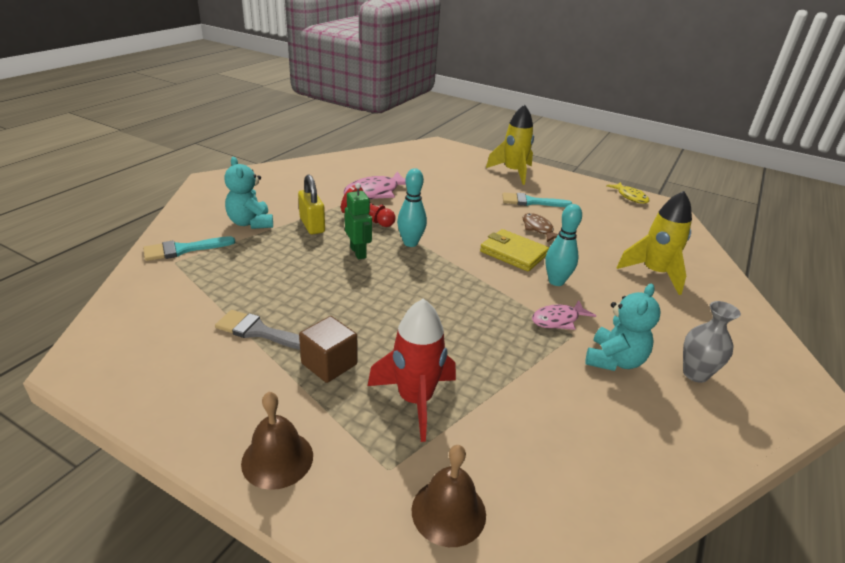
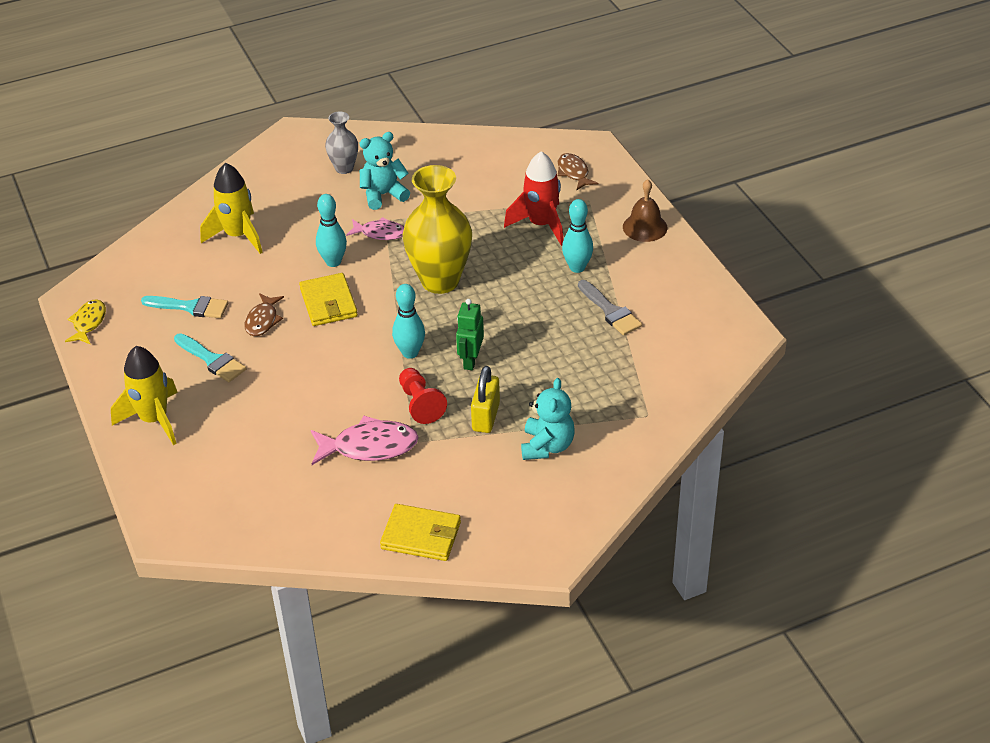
camera: 140 degrees left, 10 degrees up
turquoise brush [143,236,235,261] -> turquoise brush moved to [141,296,228,318]
brown cube [299,316,357,383] -> turquoise bowling pin [562,199,593,273]
brown bell [412,445,486,547] -> brown fish [558,153,598,190]
none -> yellow wallet [380,504,461,561]
none -> yellow vase [403,165,472,294]

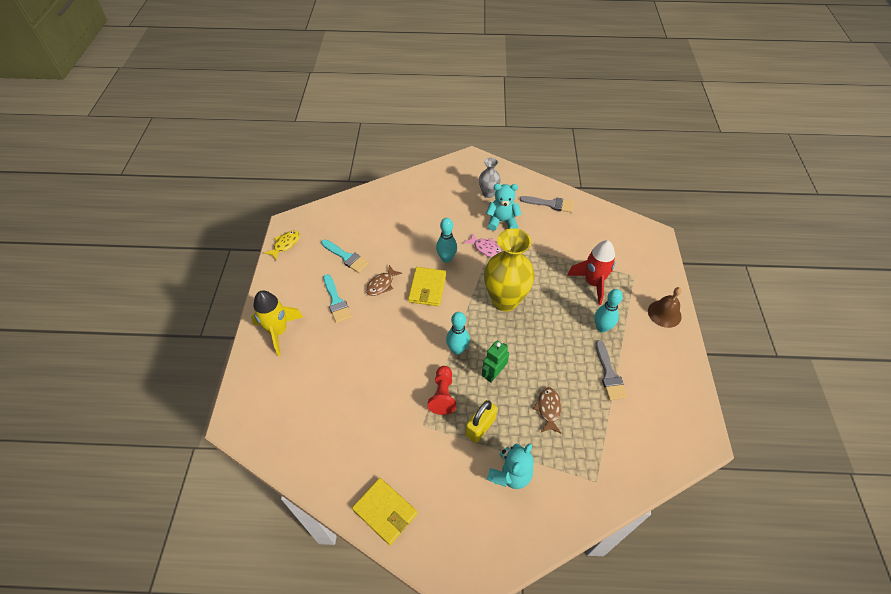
camera: 25 degrees right, 10 degrees up
yellow rocket [200,163,263,254] -> none
pink fish [311,415,418,465] -> none
brown fish [558,153,598,190] -> brown fish moved to [533,387,562,434]
none -> grey brush [520,196,574,213]

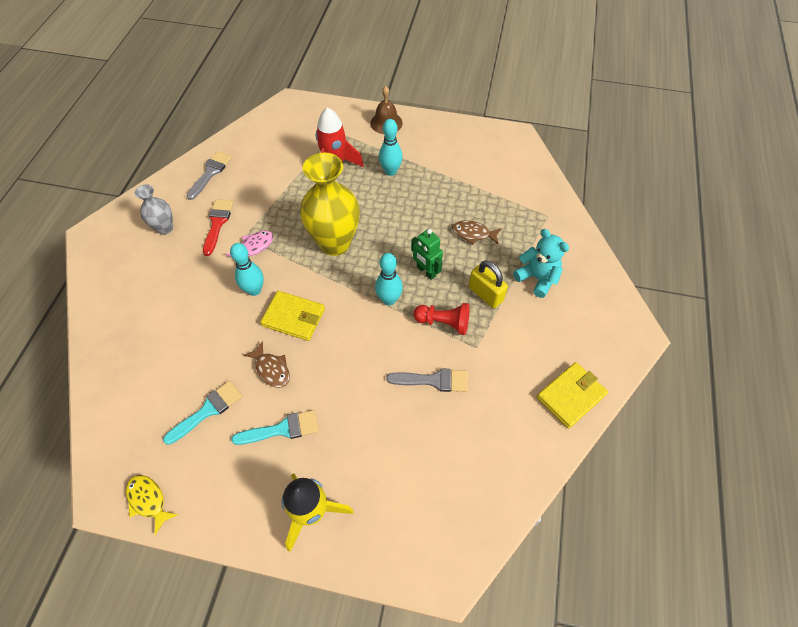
camera: 80 degrees left, 5 degrees up
turquoise teddy bear [486,184,521,231] -> red brush [203,199,234,256]
grey brush [595,340,627,400] -> grey brush moved to [386,368,468,392]

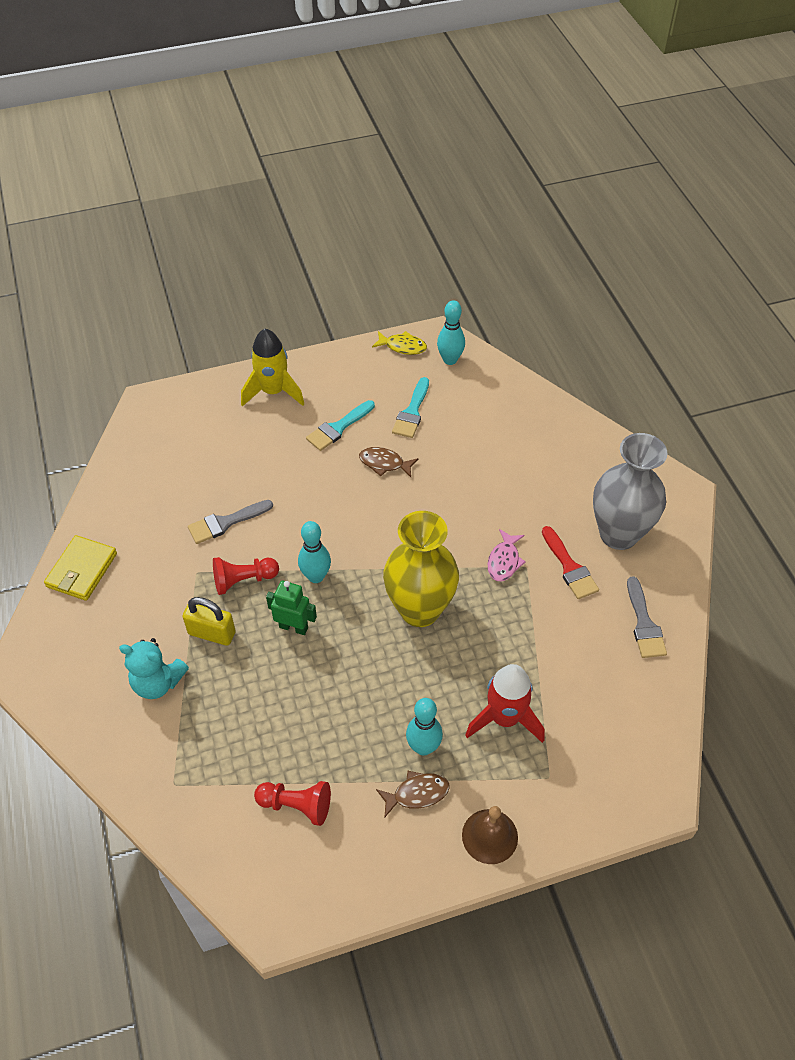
camera: 150 degrees right, 5 degrees down
grey vase [135,184,173,235] -> grey vase [593,433,667,550], size x1.92
turquoise bowling pin [230,243,264,296] -> turquoise bowling pin moved to [437,300,465,365]
yellow wallet [260,291,325,341] -> none
brown fish [452,220,502,245] -> brown fish moved to [376,771,450,818]
none -> red pawn [254,781,331,826]

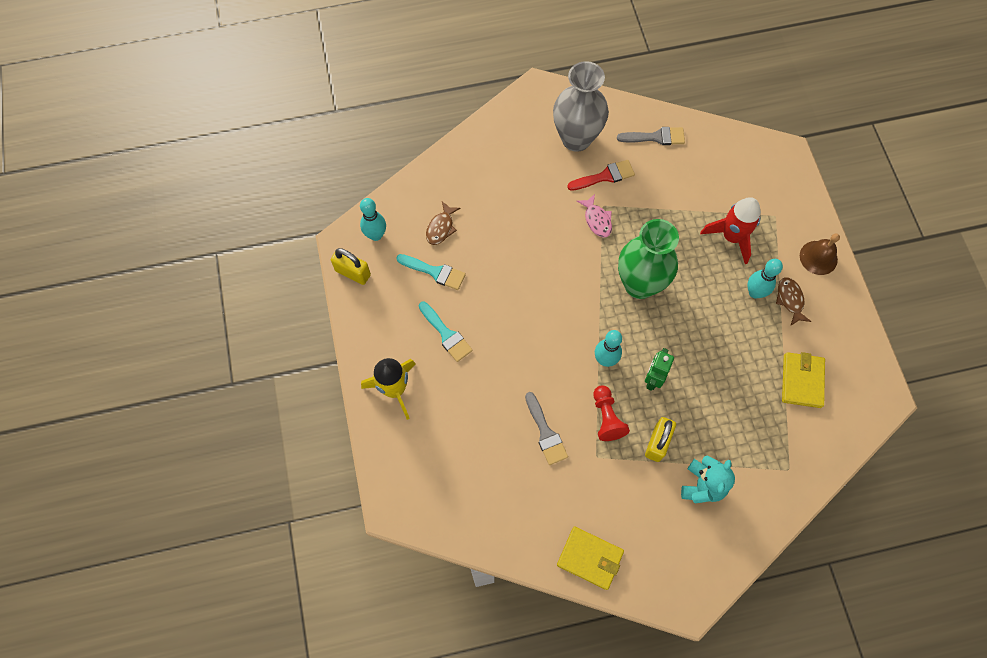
camera: 85 degrees left, 15 degrees up
red pawn [254,781,331,826] -> yellow wallet [782,352,825,408]
brown fish [359,447,419,477] -> brown fish moved to [426,201,461,245]
yellow fish [372,331,427,355] -> yellow padlock [331,248,371,285]
yellow vase [383,511,459,627] -> green vase [618,219,679,299]
pink fish [488,529,526,581] -> pink fish turned 45 degrees clockwise [577,194,612,238]

